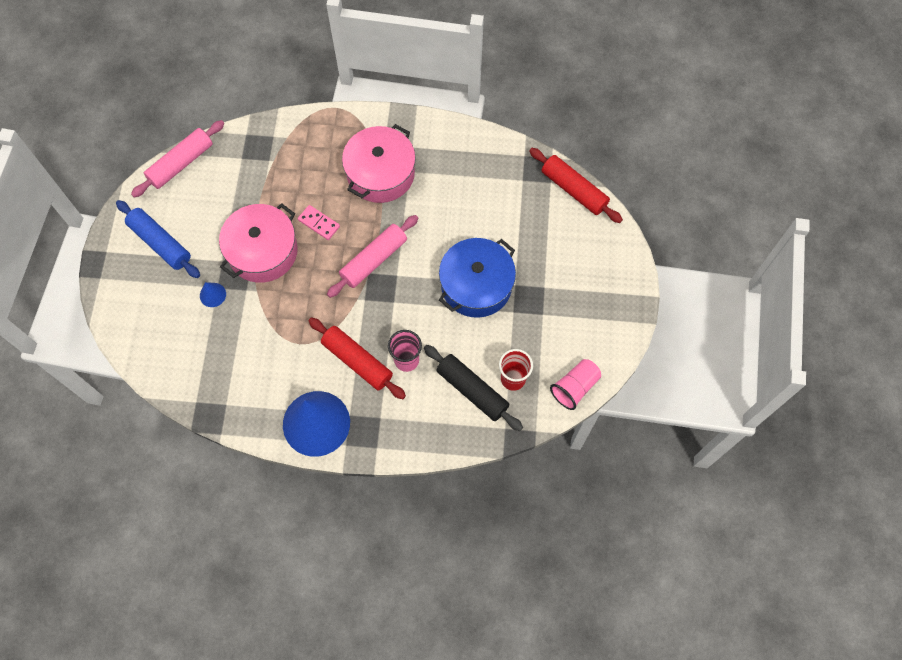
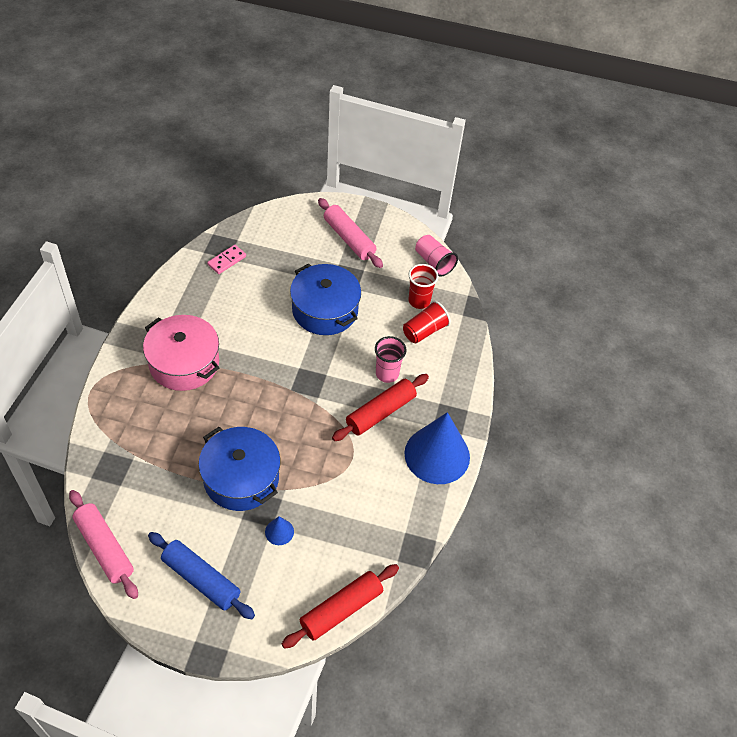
camera: 85 degrees left, 15 degrees down
blue rolling pin [116,200,200,278] -> blue rolling pin turned 75 degrees clockwise [148,532,255,619]
pink pot [219,203,298,283] -> blue pot [198,427,280,511]
pink domino [298,205,340,240] -> pink domino moved to [207,245,246,274]
pink rolling pin [327,215,418,298] -> pink rolling pin moved to [318,198,383,268]
black rolling pin [424,345,523,431] -> red cup [403,300,451,343]
red rolling pin [529,148,623,223] -> red rolling pin moved to [282,564,399,649]

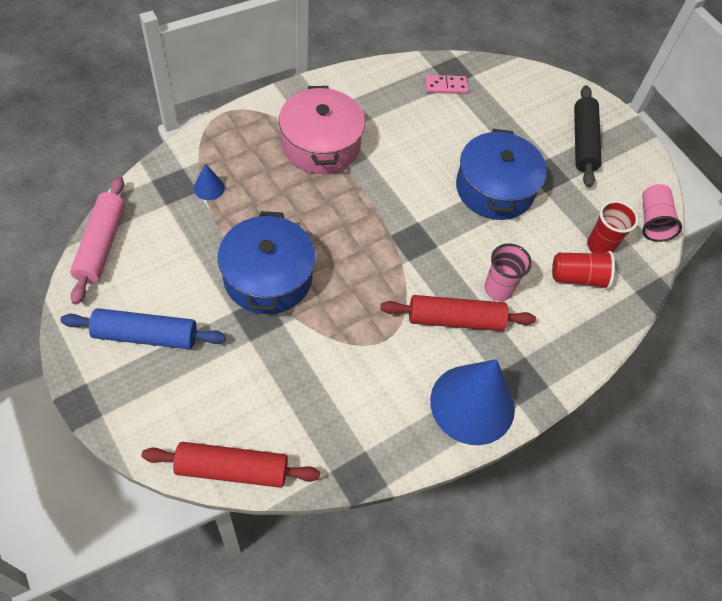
camera: 40 degrees right, 5 degrees up
blue rolling pin [148,532,255,619] -> blue rolling pin turned 75 degrees counterclockwise [60,308,226,349]
blue cone [265,517,294,545] -> blue cone moved to [194,163,225,200]
pink rolling pin [318,198,383,268] -> black rolling pin [574,85,602,187]

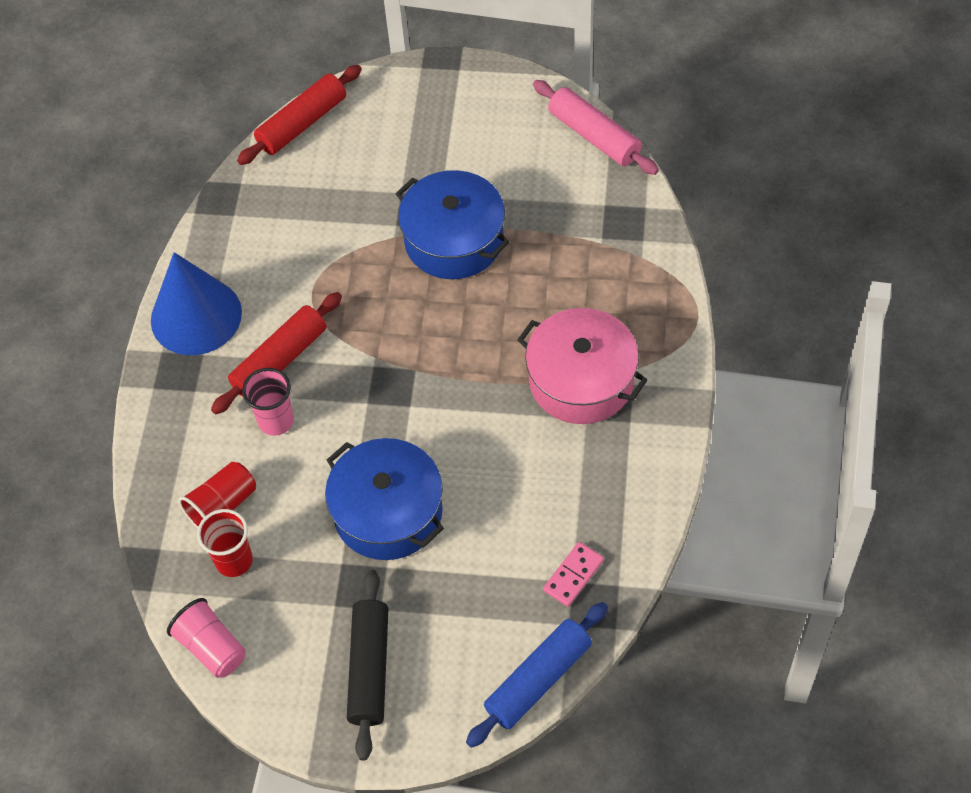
camera: 140 degrees right, 0 degrees up
blue rolling pin [60,308,226,349] -> blue rolling pin moved to [466,602,608,748]
blue cone [194,163,225,200] -> none
black rolling pin [574,85,602,187] -> black rolling pin turned 45 degrees clockwise [347,569,389,761]

